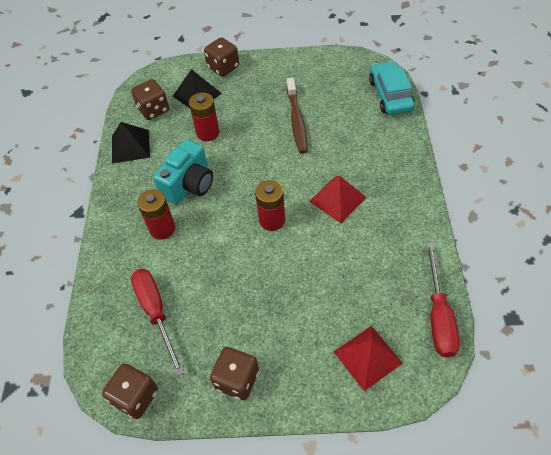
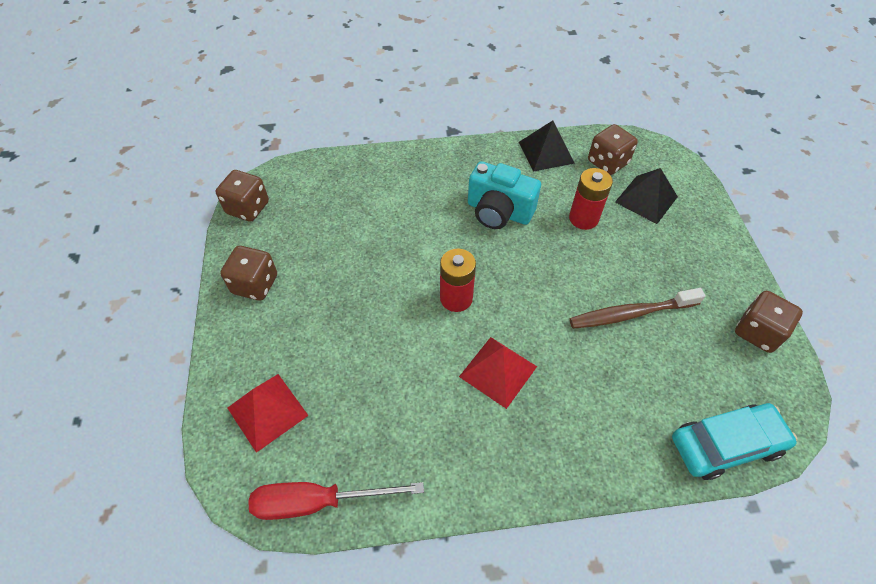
camera: 80 degrees right, 0 degrees up
red screwdriver [131,269,184,376] -> none
red battery [137,189,175,240] -> none
brown dice [204,37,239,77] -> brown dice moved to [735,291,803,353]

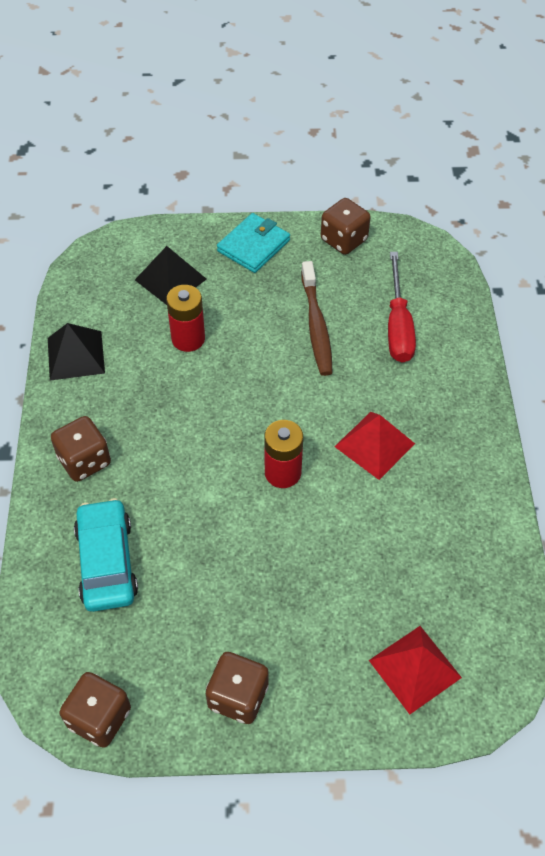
camera: 85 degrees left, 0 degrees up
red screwdriver [248,482,424,520] -> red screwdriver moved to [388,252,416,363]
turquoise camera [468,161,541,229] -> none
brown dice [588,124,638,175] -> brown dice moved to [51,416,111,482]
turquoise car [672,403,797,480] -> turquoise car moved to [74,498,138,612]
none -> turquoise wallet [217,213,290,273]

